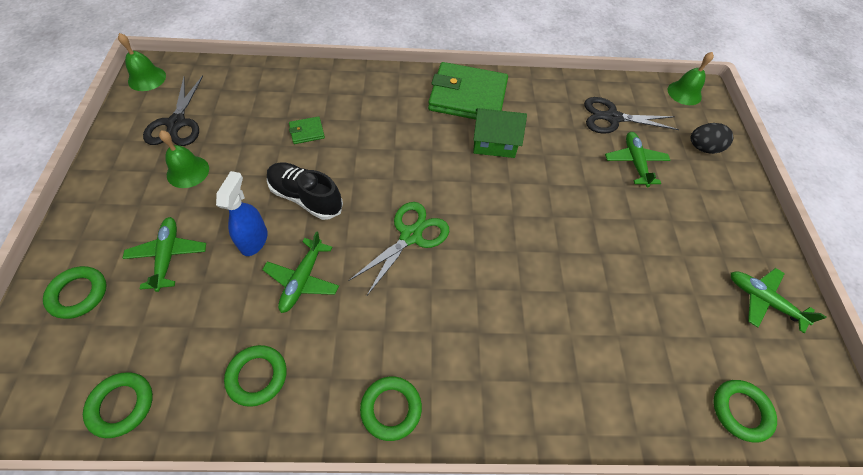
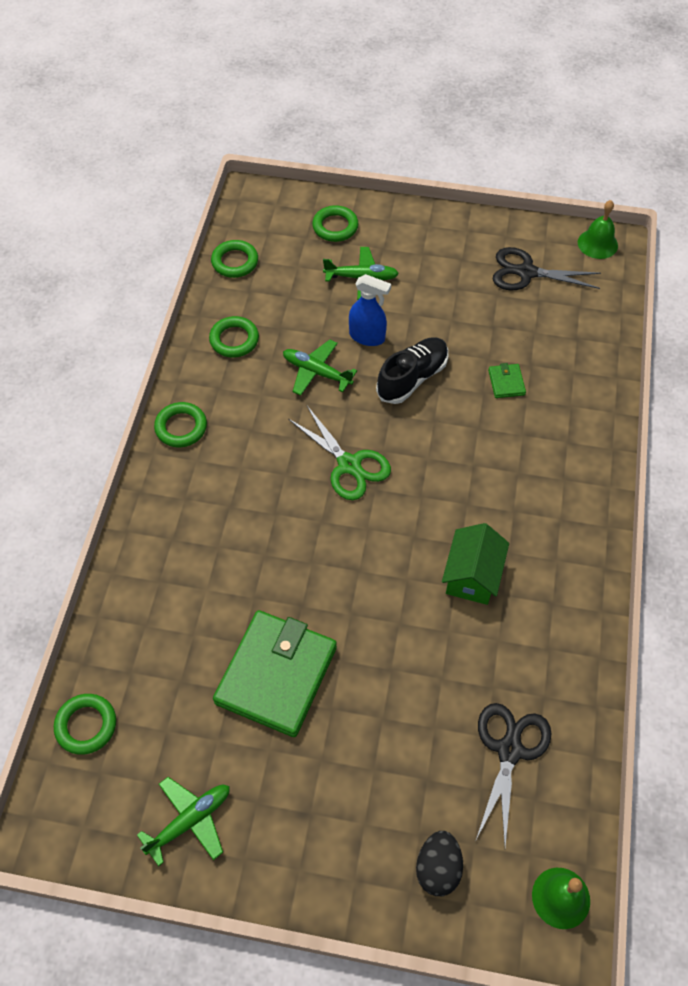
camera: 105 degrees right, 0 degrees up
green bell [159,130,209,188] -> none
green wallet [428,62,508,120] -> green wallet moved to [213,610,337,737]
green plane [605,132,670,187] -> none

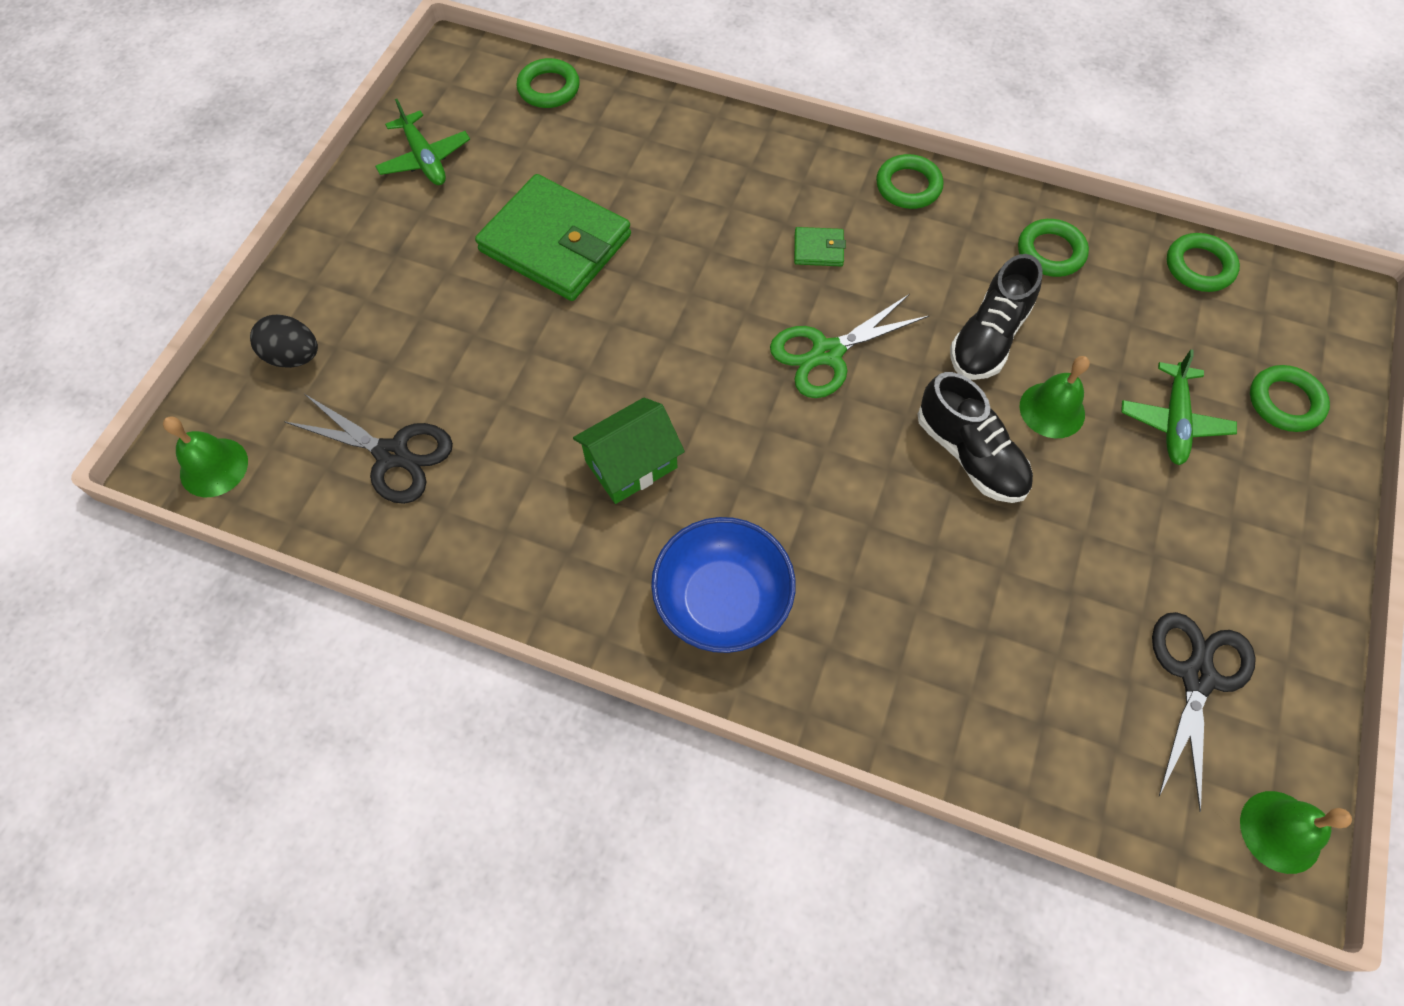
camera: 100 degrees right, 5 degrees up
green plane [283,340,357,396] -> black shoe [950,254,1043,380]
blue spray bottle [349,274,391,346] -> green bell [1020,356,1090,438]
green house [442,523,509,605] -> green house turned 60 degrees counterclockwise [573,398,685,504]
green wallet [488,363,526,398] -> green wallet moved to [794,227,846,266]
none -> blue bowl [651,517,796,653]

